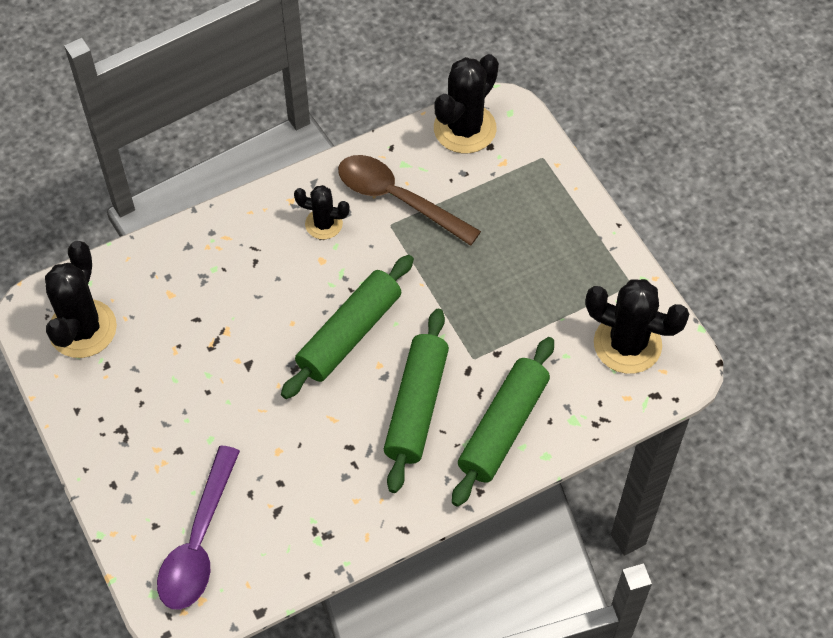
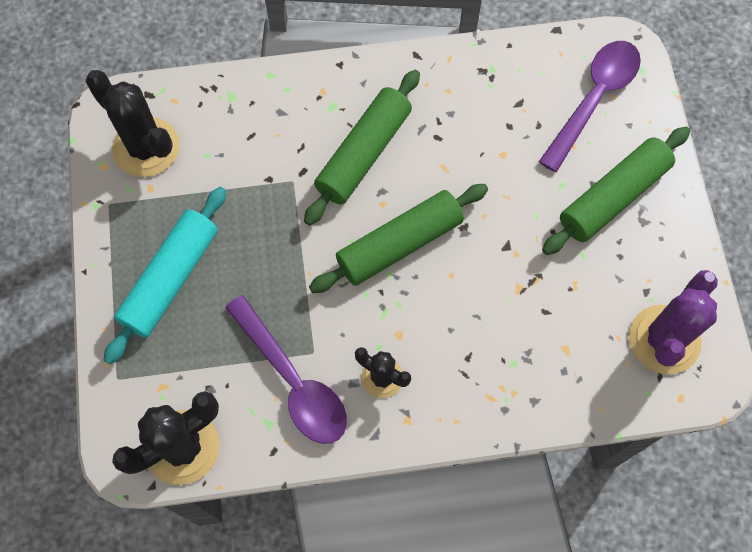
camera: 160 degrees left, 10 degrees up
black cactus [45,241,117,358] -> purple cactus [629,270,718,375]
brown spoon [338,155,481,246] -> purple spoon [225,295,347,444]
green rolling pin [452,337,554,507] -> green rolling pin moved to [542,127,690,255]
none -> turquoise rolling pin [104,187,226,365]

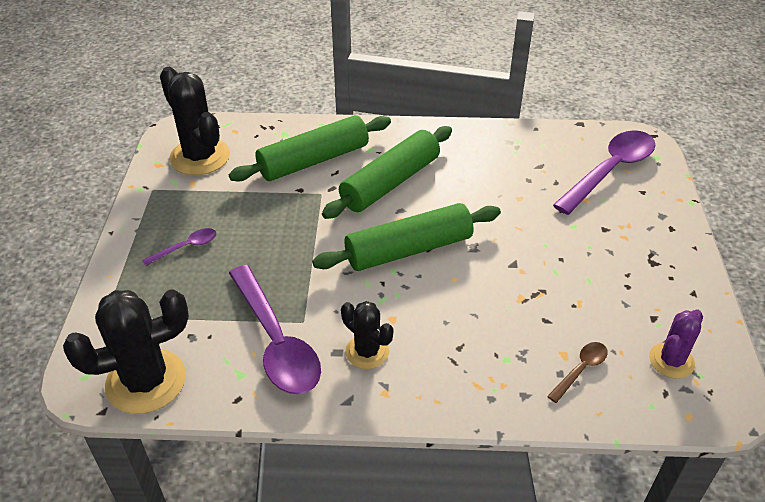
camera: 10 degrees right, 25 degrees down
turquoise rolling pin [104,187,226,365] -> purple spoon [142,228,217,266]
green rolling pin [542,127,690,255] -> green rolling pin moved to [229,115,391,182]
purple cactus [629,270,718,375] -> purple cactus [649,309,703,379], size x0.58
none -> brown spoon [547,342,608,403]

